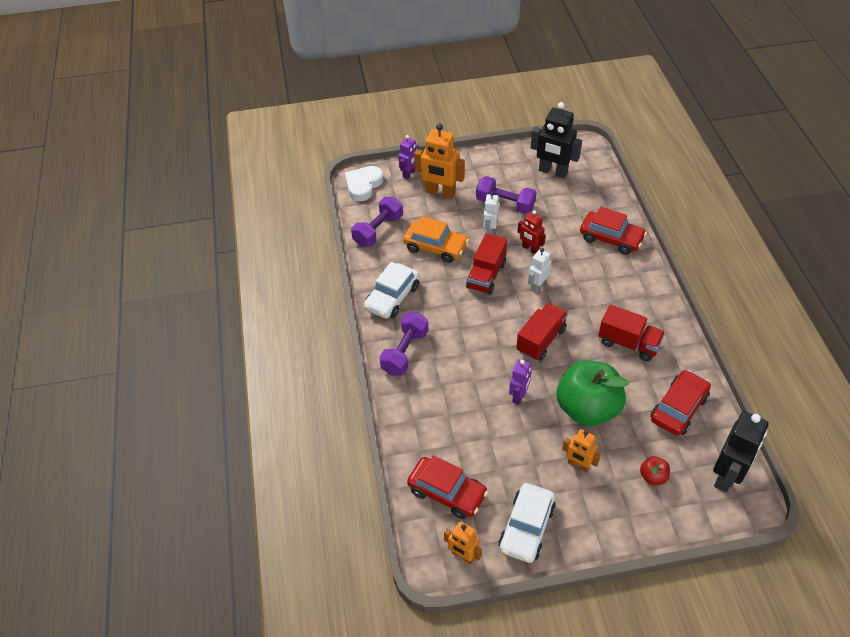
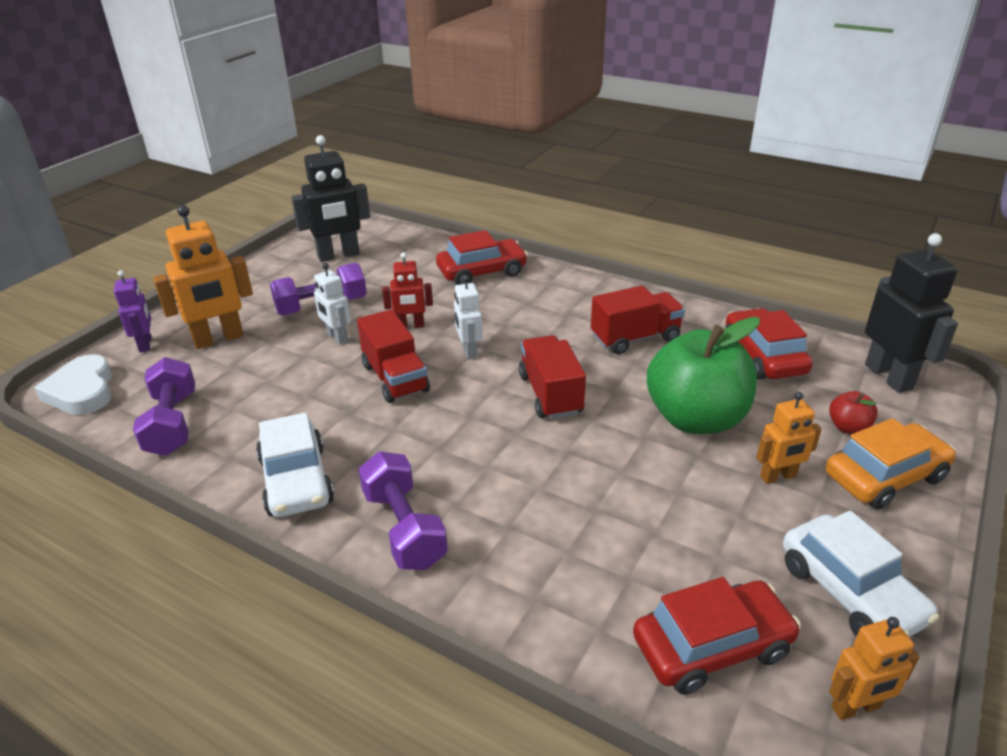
camera: 50 degrees left, 15 degrees down
orange car [403,216,469,263] -> orange car moved to [826,418,956,510]
purple robot [509,359,532,405] -> none

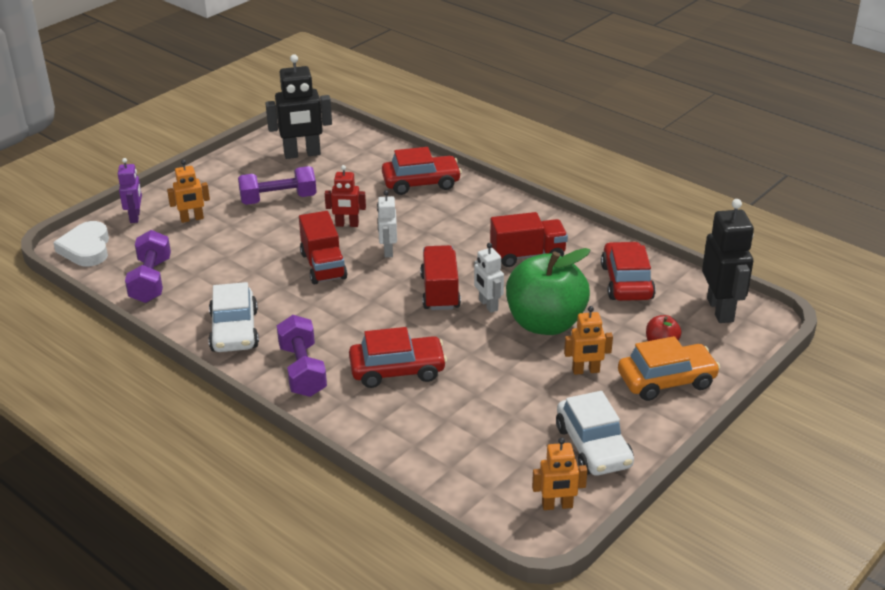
camera: 10 degrees right, 0 degrees up
orange robot [153,205,253,349] -> orange robot [167,160,210,223], size x0.58
white robot [314,263,351,344] -> white robot moved to [474,243,504,313]
red car [633,577,801,695] -> red car moved to [349,327,447,388]

